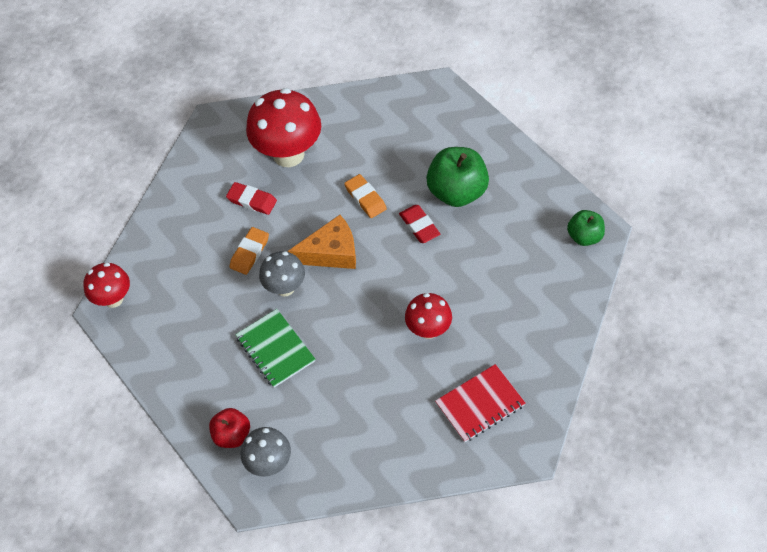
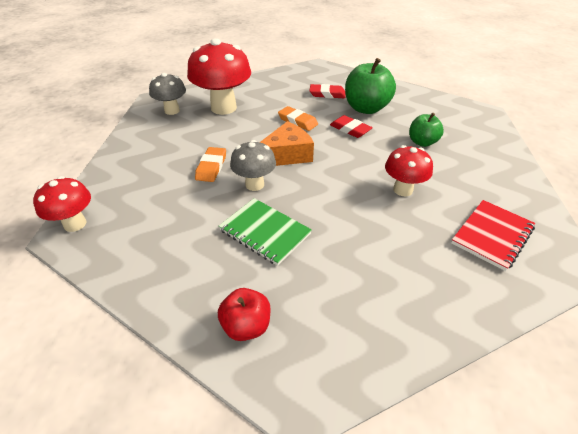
camera: 20 degrees left, 15 degrees down
red eraser [226,182,277,215] -> red eraser moved to [309,84,345,98]
grey mushroom [241,427,291,477] -> grey mushroom moved to [149,73,186,115]
green apple [567,210,605,246] -> green apple moved to [409,113,444,147]

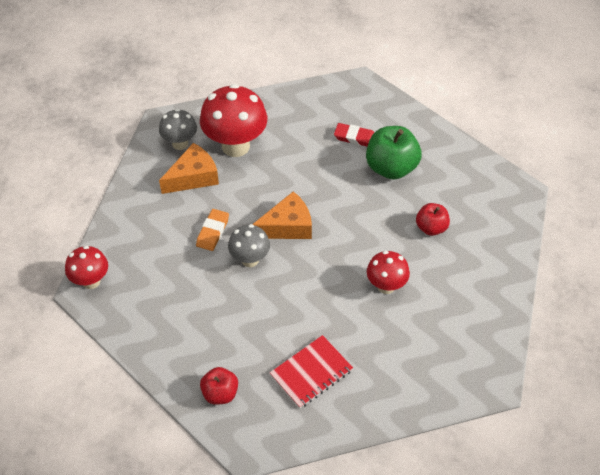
camera: 10 degrees right, 10 degrees up
green notebook [219,198,312,266] -> none
orange eraser [278,106,318,131] -> none
red eraser [330,115,373,138] -> none
green apple [409,113,444,147] -> red apple [416,203,450,236]
red notebook [451,200,535,271] -> red notebook moved to [270,335,353,408]
none -> orange cheese [159,143,219,194]

